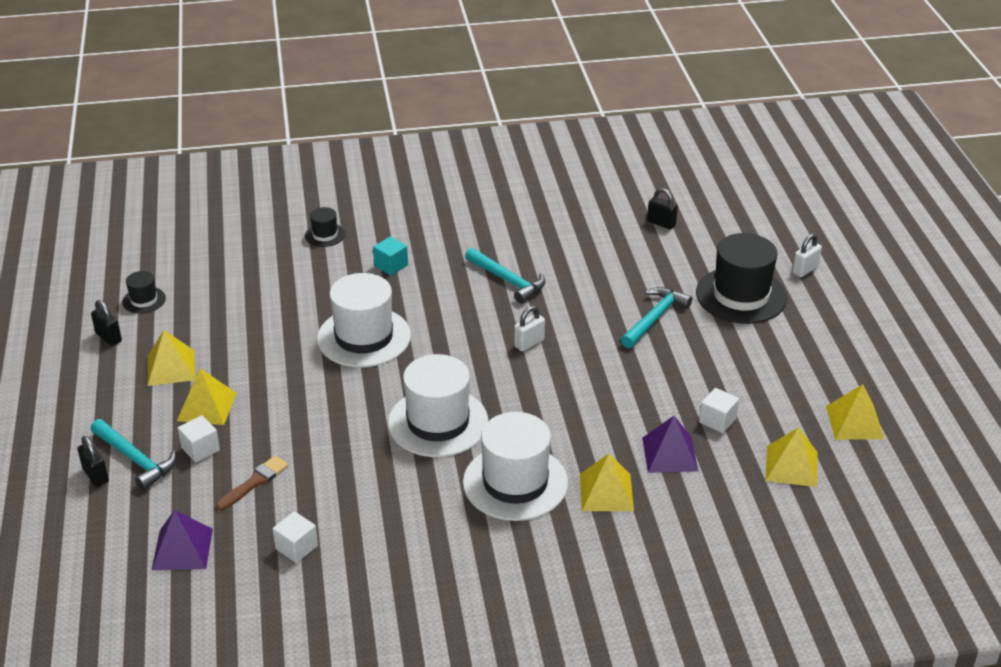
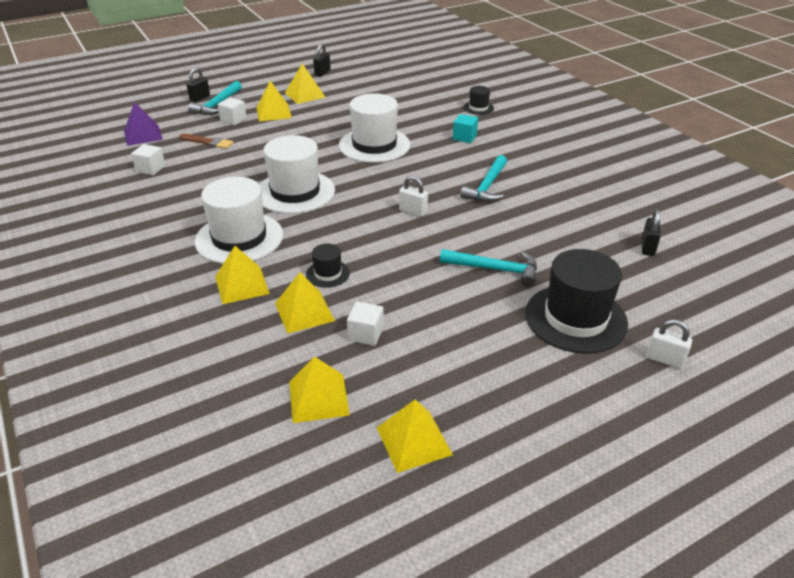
camera: 70 degrees right, 0 degrees up
black hat [122,271,166,314] -> black hat moved to [306,244,350,288]
purple pyramid [642,416,698,473] -> yellow pyramid [275,272,335,334]

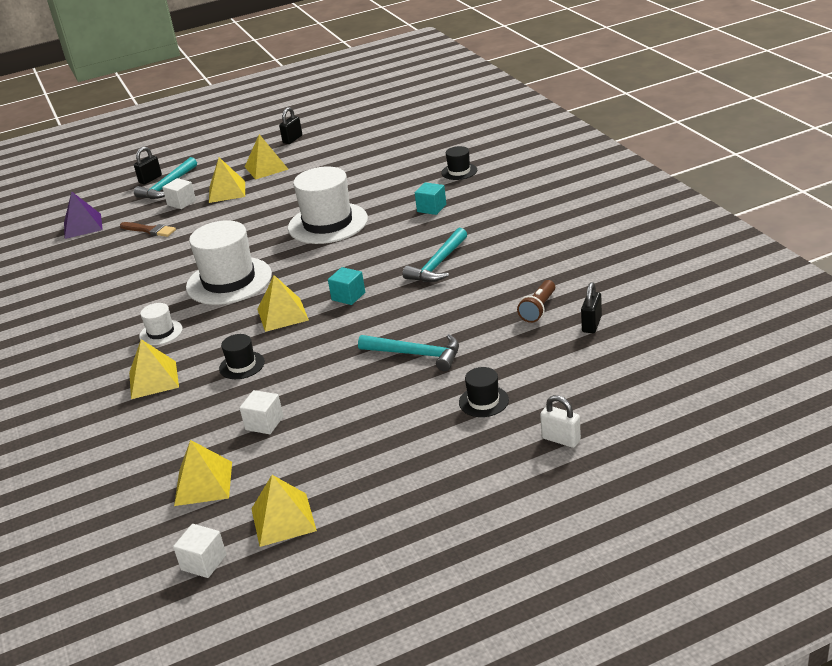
camera: 10 degrees right, 5 degrees down
white cube [131,144,165,175] -> white cube moved to [173,524,227,578]
white hat [195,177,283,264] -> white hat [139,303,182,345], size x0.47
yellow pyramid [275,272,335,334] -> yellow pyramid moved to [257,275,309,332]
white padlock [399,176,428,217] -> turquoise cube [328,267,365,305]
black hat [525,249,628,354] -> black hat [459,367,509,417], size x0.47
none -> brown flashlight [517,280,555,323]

